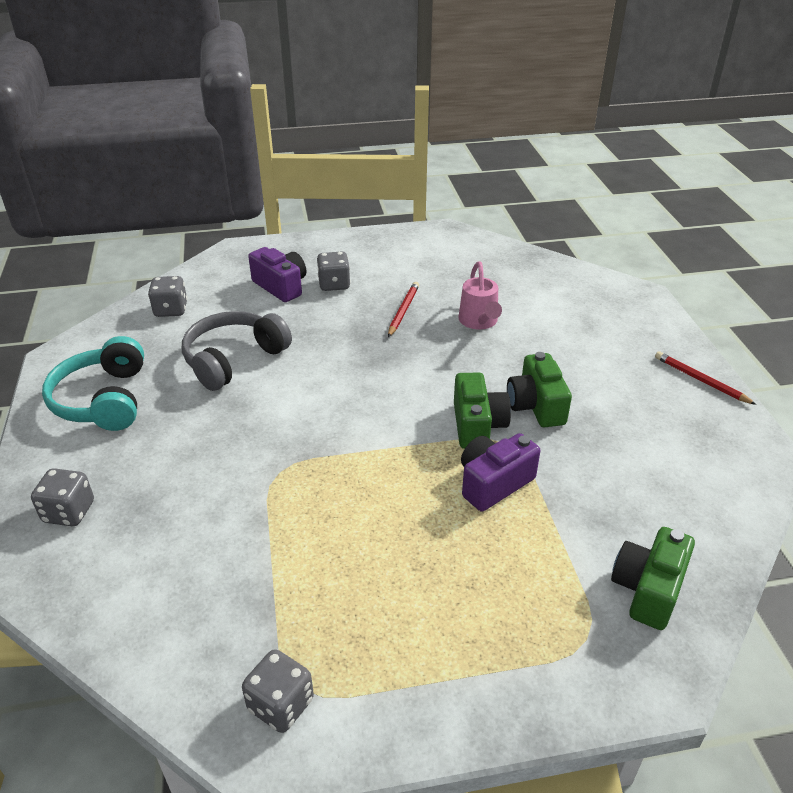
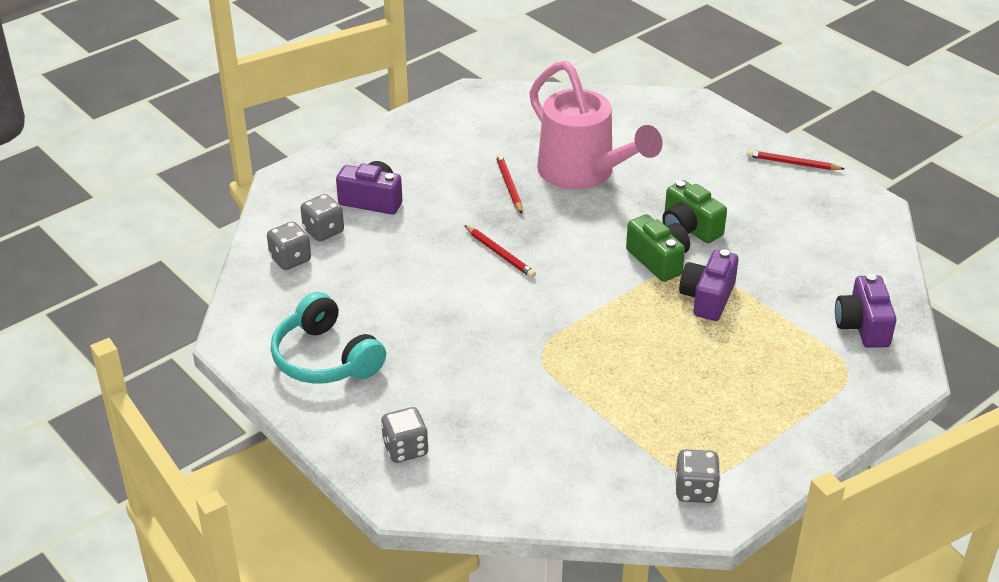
camera: 30 degrees left, 0 degrees up
grey headphones [182,311,292,391] -> none
grey dice [317,251,351,291] -> grey dice moved to [300,194,344,241]
pink watering can [458,261,502,330] -> pink watering can [529,61,663,190], size x1.94
green camera [611,527,695,630] -> purple camera [835,274,896,348]
none -> red pencil [464,225,536,278]

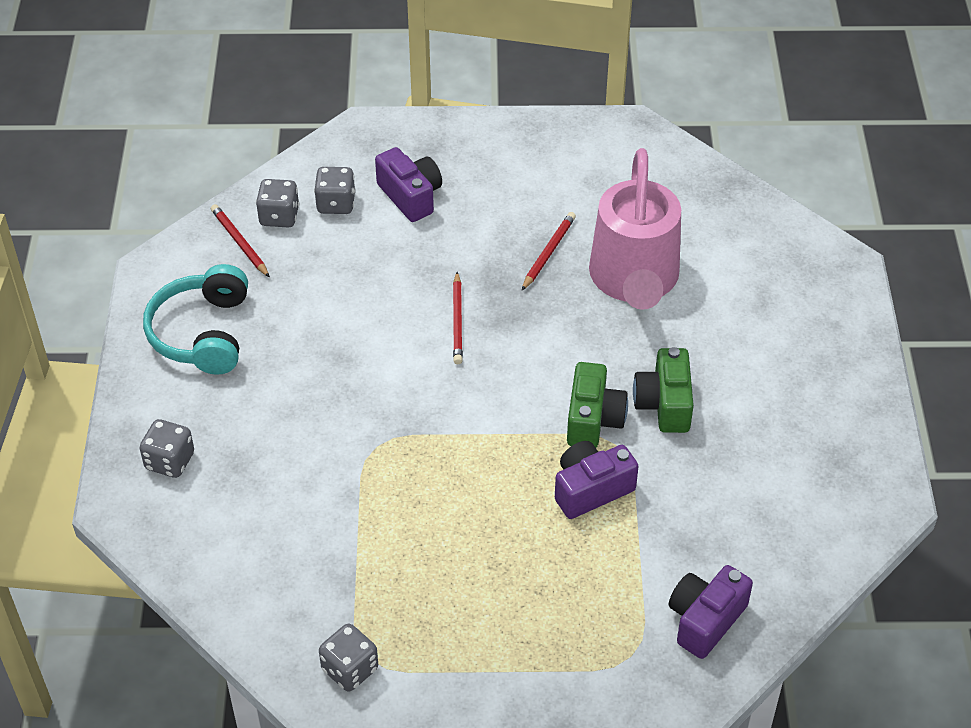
camera: 40 degrees right, 10 degrees up
red pencil [747,150,845,170] -> red pencil moved to [211,204,270,278]

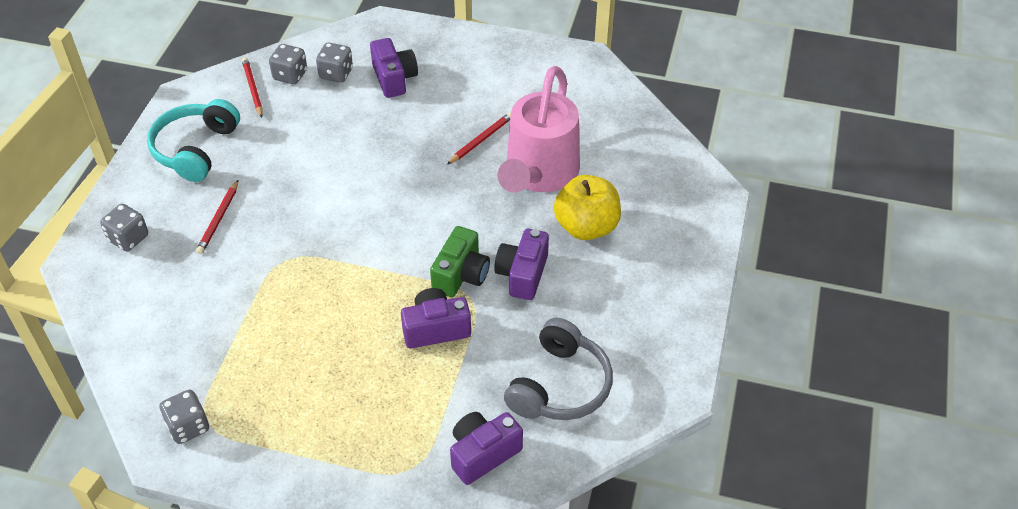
camera: 15 degrees right, 0 degrees up
red pencil [453,272,463,364] -> red pencil moved to [196,180,238,254]
green camera [633,347,694,433] -> purple camera [494,229,549,300]
none -> grey headphones [504,318,613,420]
none -> yellow apple [553,175,621,240]

